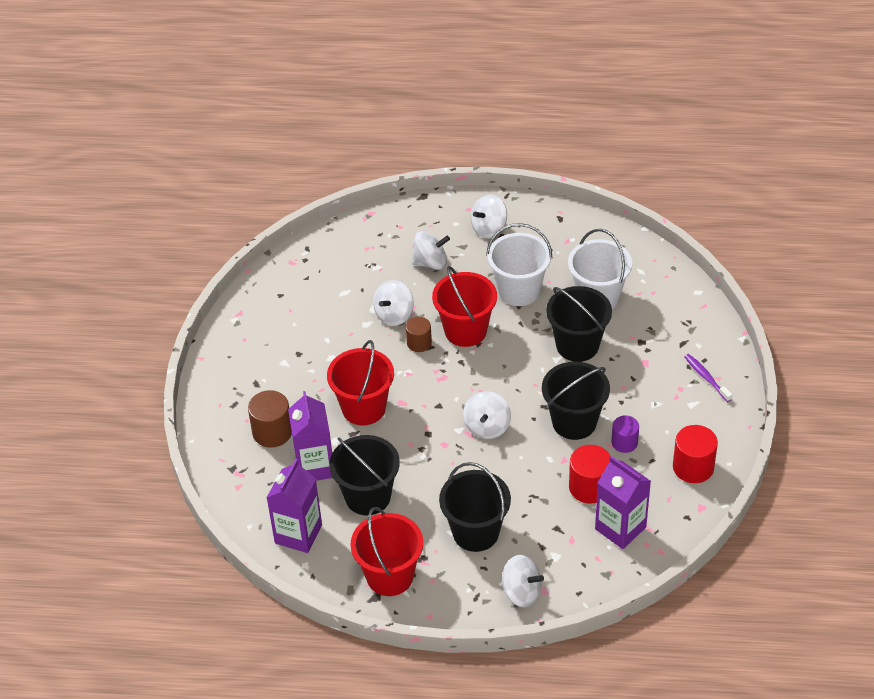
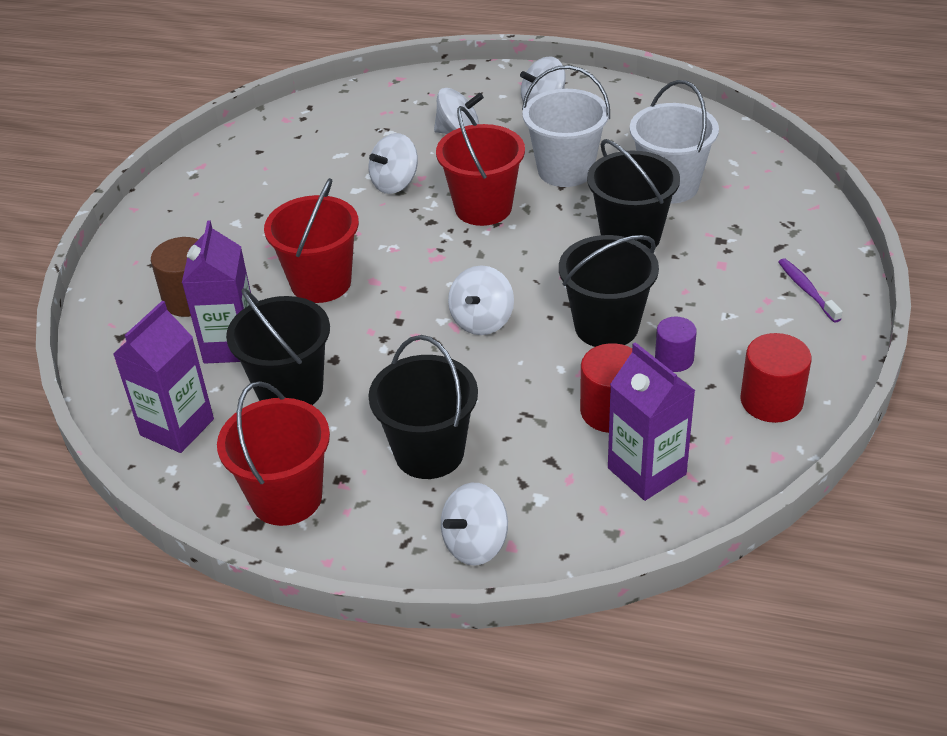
camera: 10 degrees right, 5 degrees down
brown cylinder [406,317,432,352] -> none
white spinning top [501,555,544,607] -> white spinning top turned 105 degrees clockwise [441,483,508,566]

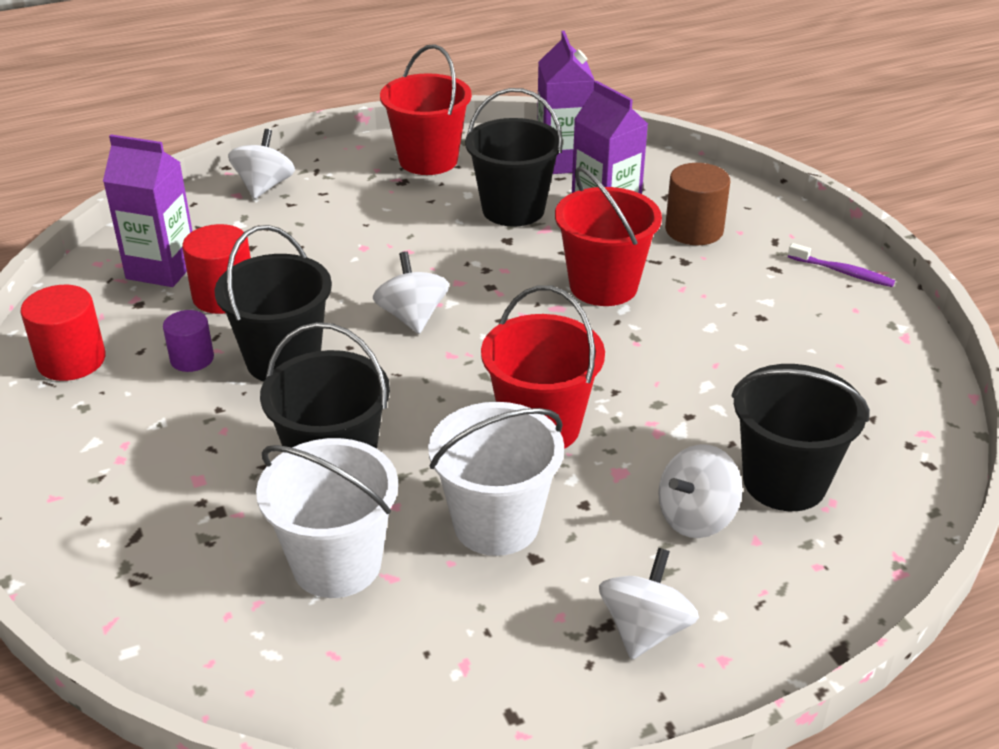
camera: 140 degrees right, 5 degrees down
black bucket [368,335,478,479] -> black bucket moved to [731,364,870,511]
white spinning top [369,133,418,194] -> none
purple toothbrush [779,258,843,323] -> purple toothbrush moved to [788,243,895,287]

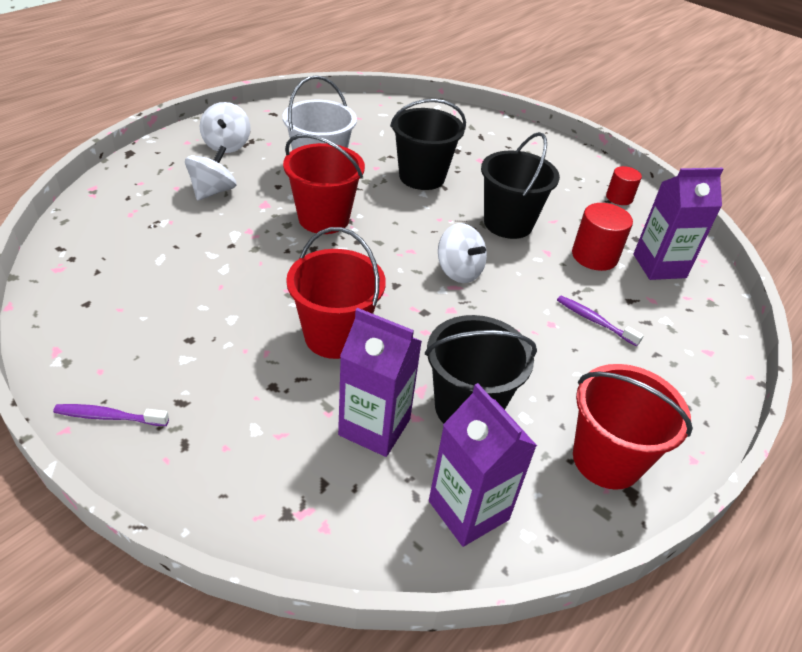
camera: 150 degrees right, 5 degrees up
red cylinder [21,285,106,381] -> red cylinder [606,166,642,205], size x0.65
purple cylinder [163,310,214,372] -> none
white spinning top [228,129,295,199] -> none
white bucket [256,438,398,598] -> none
brown cylinder [665,163,730,245] -> none
black bucket [731,364,870,511] -> none
none -> purple toothbrush [557,296,644,346]

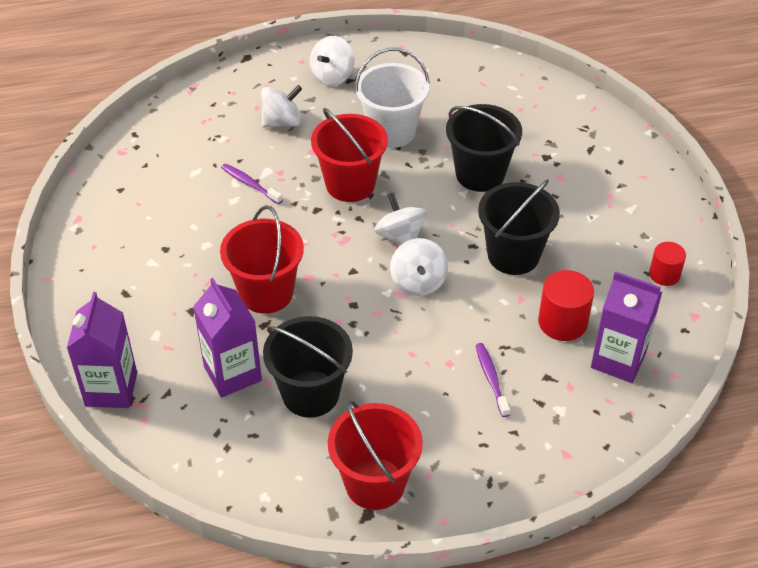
camera: 40 degrees right, 5 degrees up
purple toothbrush [53,404,169,426] -> purple toothbrush moved to [221,163,283,204]
purple carton [429,383,537,547] -> purple carton moved to [67,292,137,408]
none -> white spinning top [374,192,427,245]

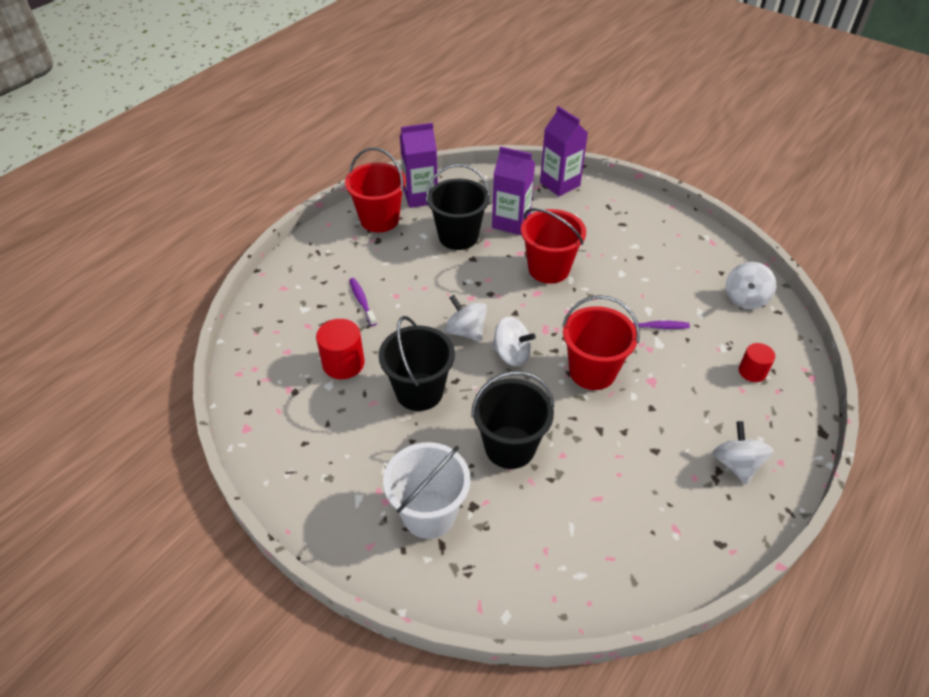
camera: 140 degrees right, 0 degrees up
white spinning top [261,85,302,128] -> white spinning top moved to [726,262,776,309]
white bucket [355,48,430,148] -> white bucket moved to [383,442,470,539]
purple toothbrush [476,343,510,417] -> purple toothbrush turned 150 degrees counterclockwise [349,278,377,326]
purple carton [591,271,662,383] -> purple carton moved to [400,123,438,208]
red cylinder [649,242,686,286] -> red cylinder moved to [739,343,775,382]

